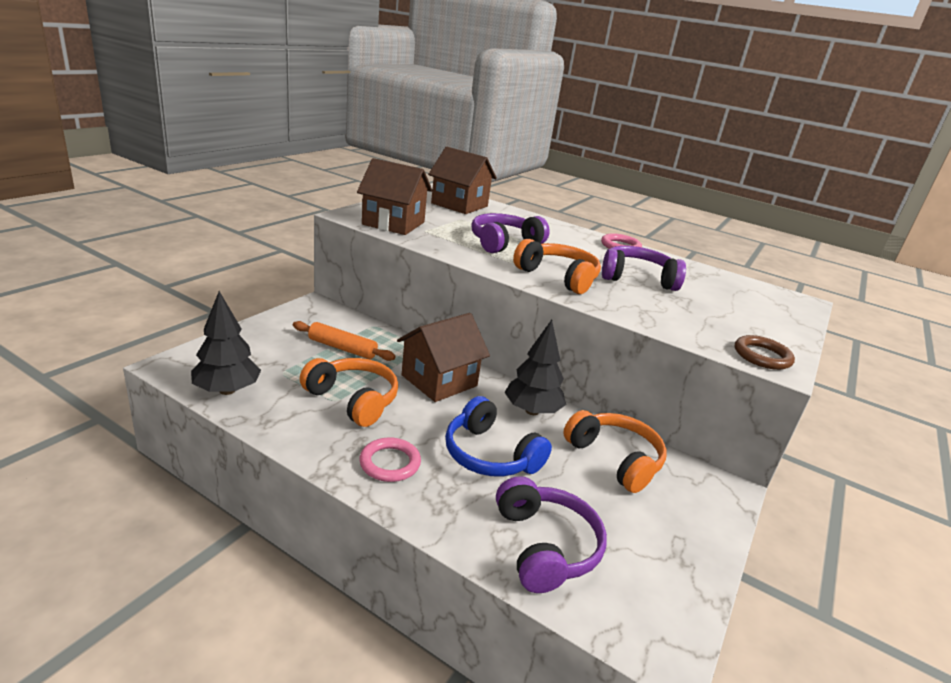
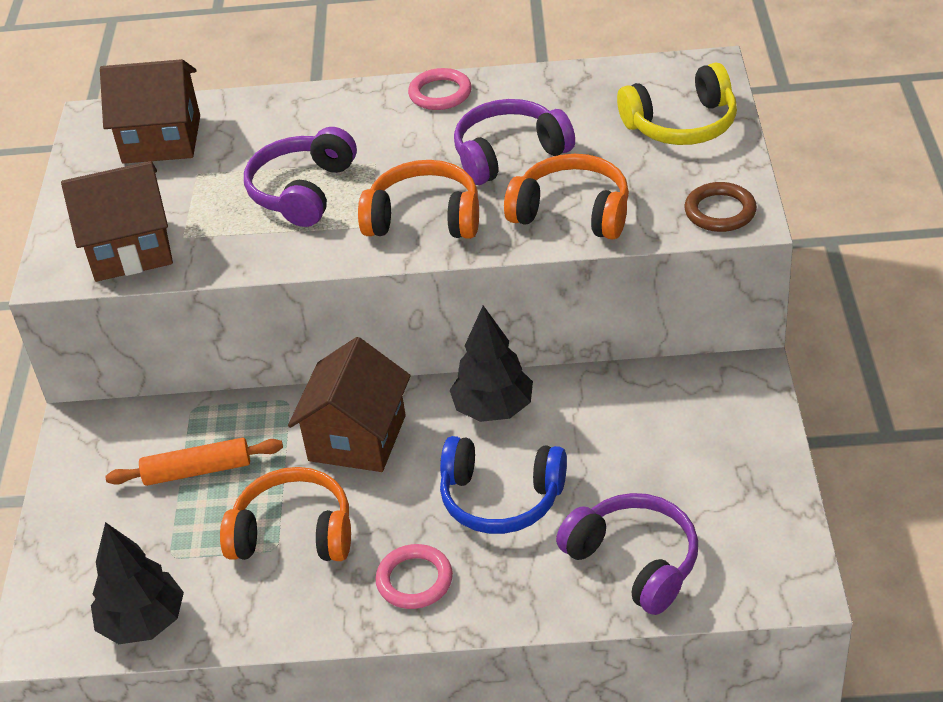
camera: 25 degrees left, 15 degrees up
orange headphones [563,410,666,493] -> orange headphones moved to [504,154,629,239]
none -> yellow headphones [617,62,737,145]

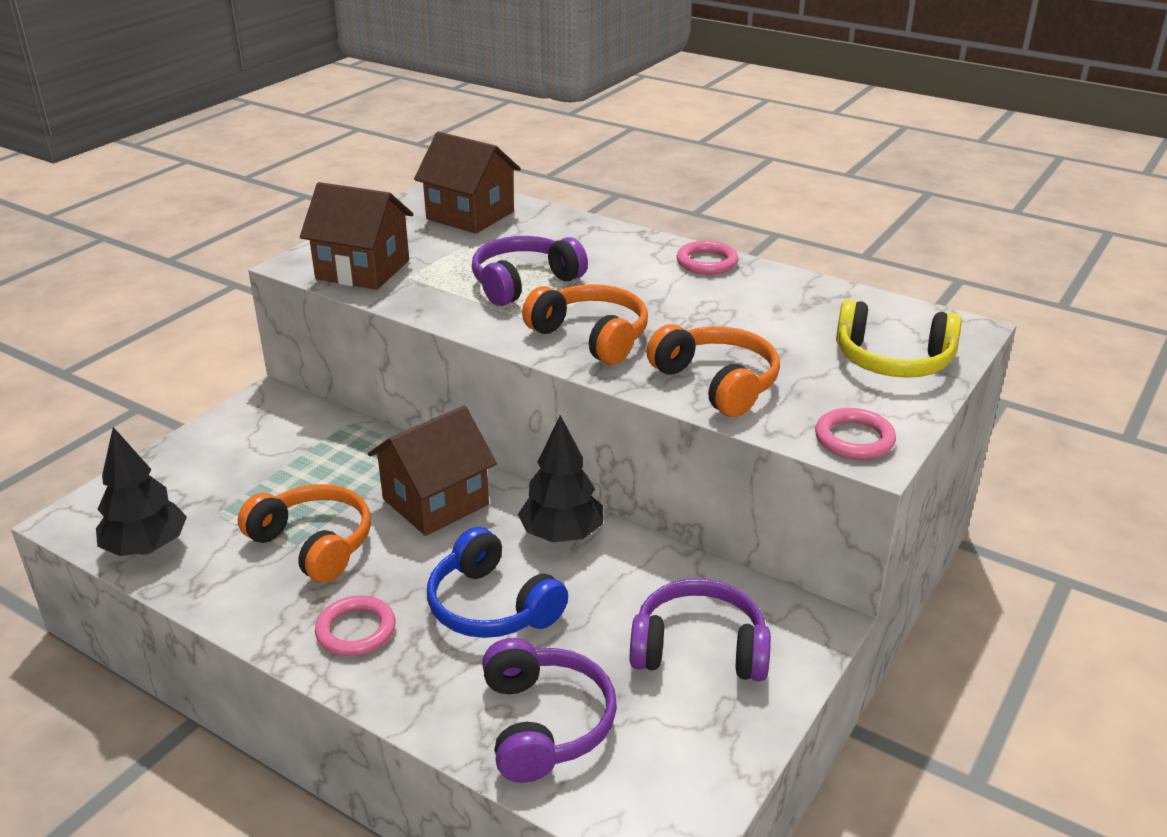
camera: 30 degrees right, 10 degrees down
orange rolling pin [105,438,283,486] -> none
purple headphones [454,99,575,185] -> purple headphones moved to [630,579,771,681]
brown ring [684,182,757,232] -> pink ring [815,408,896,460]

